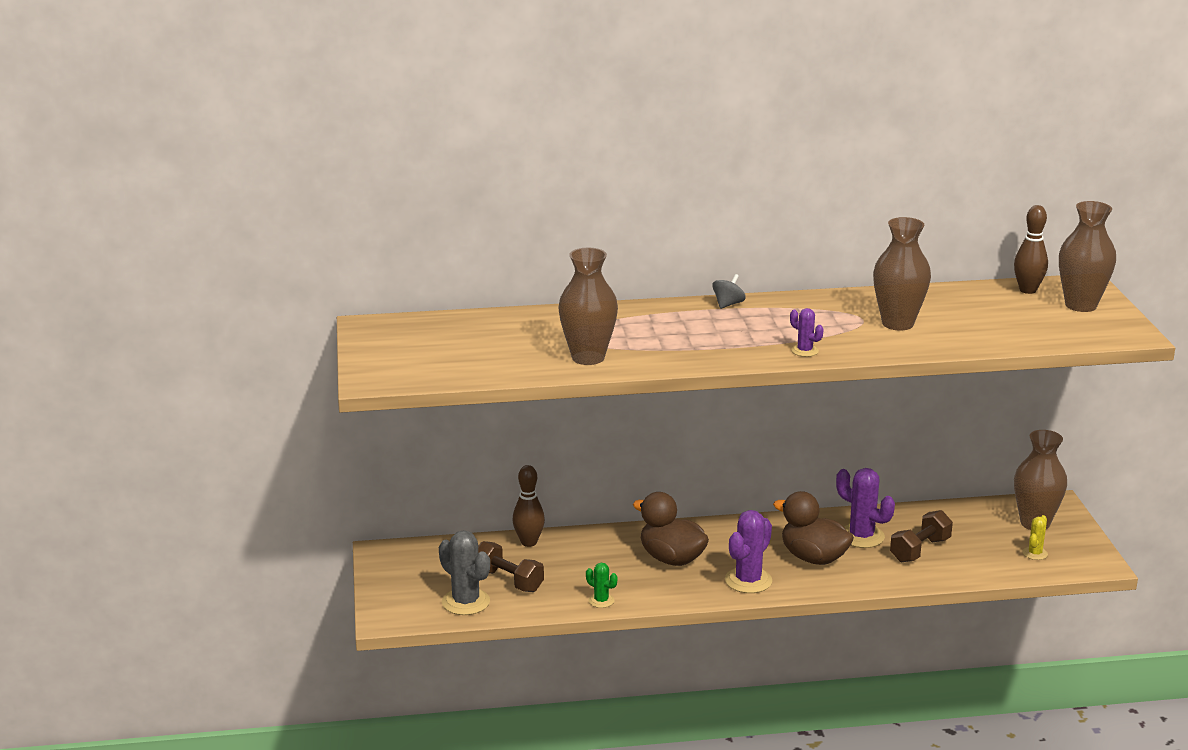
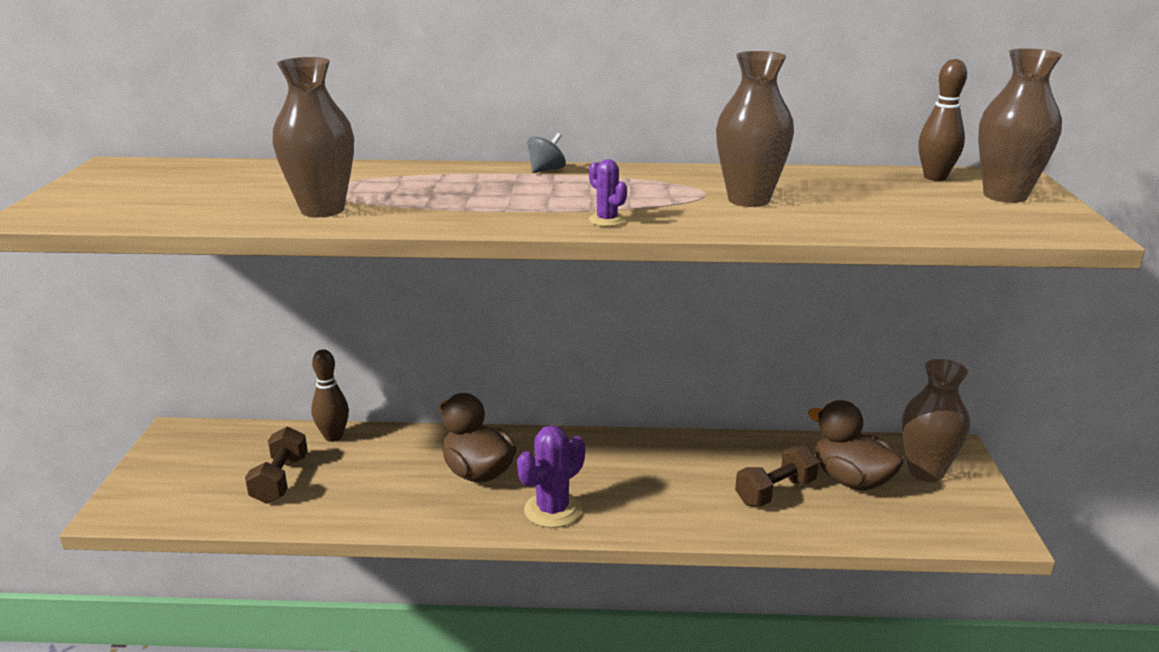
camera: 10 degrees right, 0 degrees up
grey cactus [439,530,490,615] -> none
brown dumbbell [478,541,544,592] -> brown dumbbell turned 45 degrees clockwise [245,427,308,504]
green cactus [586,563,617,608] -> none
brown duck [773,491,854,565] -> brown duck moved to [807,400,904,490]
purple cactus [836,468,895,548] -> none
yellow cactus [1023,515,1048,560] -> none

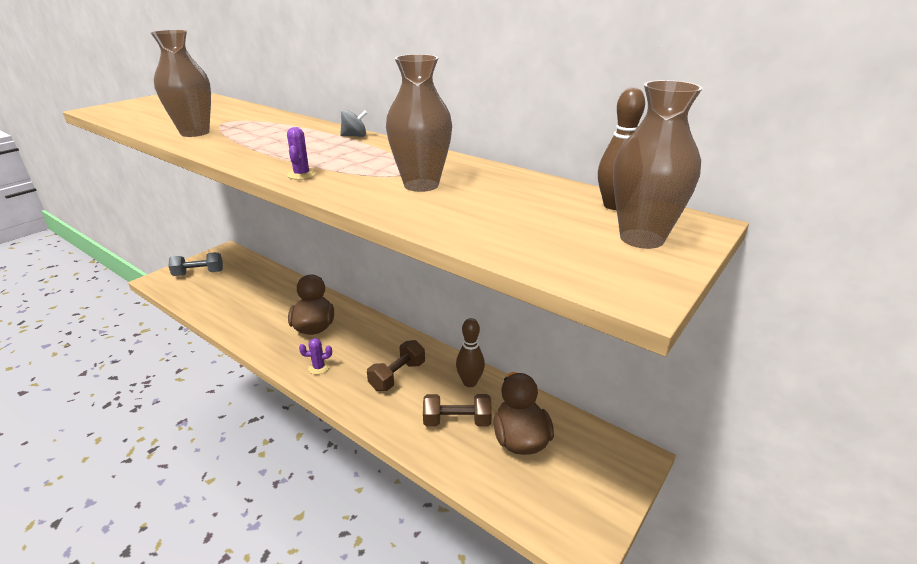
camera: 35 degrees right, 5 degrees up
brown dumbbell [245,427,308,504] -> brown dumbbell moved to [367,340,425,391]
brown bowling pin [311,349,349,442] -> brown bowling pin moved to [456,318,485,387]
purple cactus [517,425,585,528] -> purple cactus [299,338,332,374], size x0.54
brown vase [902,359,970,482] -> none
none -> grey dumbbell [168,252,223,276]

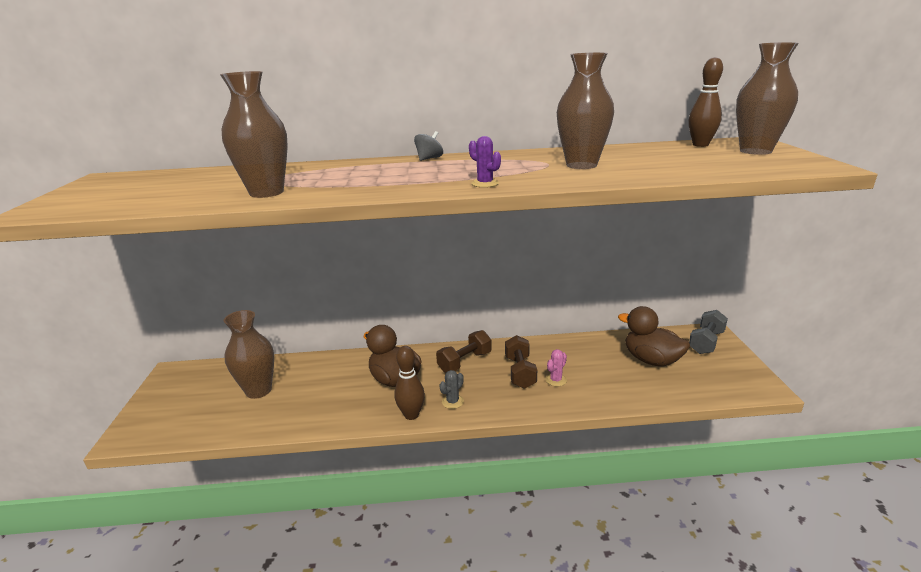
camera: 40 degrees left, 5 degrees down
grey dumbbell [168,252,223,276] -> grey dumbbell moved to [689,310,728,354]
purple cactus [299,338,332,374] -> grey cactus [439,370,464,409]
brown dumbbell [423,394,492,426] -> brown dumbbell moved to [436,330,492,373]
brown bowling pin [456,318,485,387] -> brown bowling pin moved to [394,346,425,420]
none -> brown vase [224,310,274,399]
none -> pink cactus [545,349,567,386]

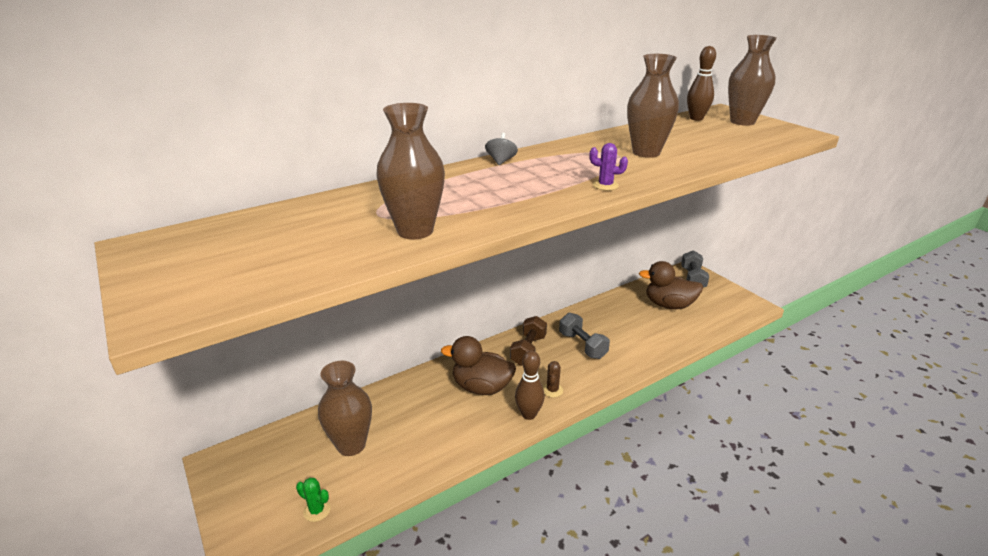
camera: 30 degrees left, 5 degrees up
grey cactus [439,370,464,409] -> brown cactus [543,361,563,397]
brown dumbbell [505,335,537,389] -> grey dumbbell [559,313,610,359]
pink cactus [545,349,567,386] -> none
none -> green cactus [296,478,331,522]

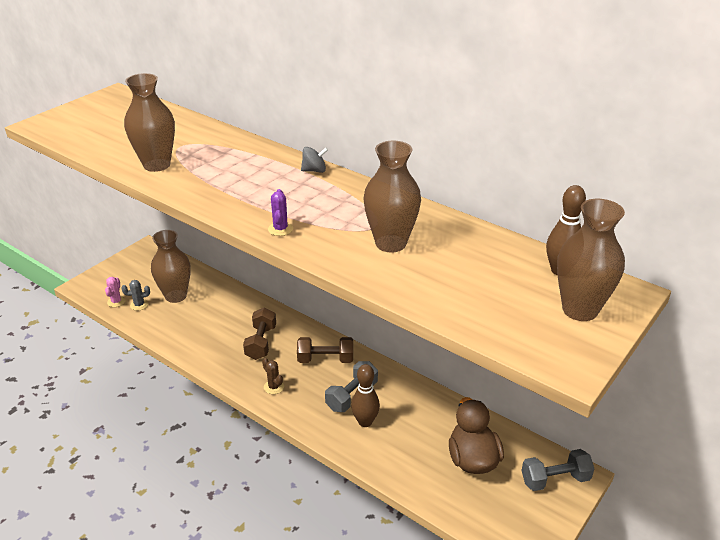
camera: 70 degrees right, 5 degrees up
green cactus [296,478,331,522] -> pink cactus [105,277,126,307]
brown duck [441,336,516,395] -> brown dumbbell [243,308,276,360]
brown bowling pin [515,351,545,420] -> brown bowling pin moved to [351,364,380,427]
brown cactus [543,361,563,397] -> brown cactus turned 60 degrees clockwise [262,358,284,394]
none -> grey cactus [121,280,150,311]

